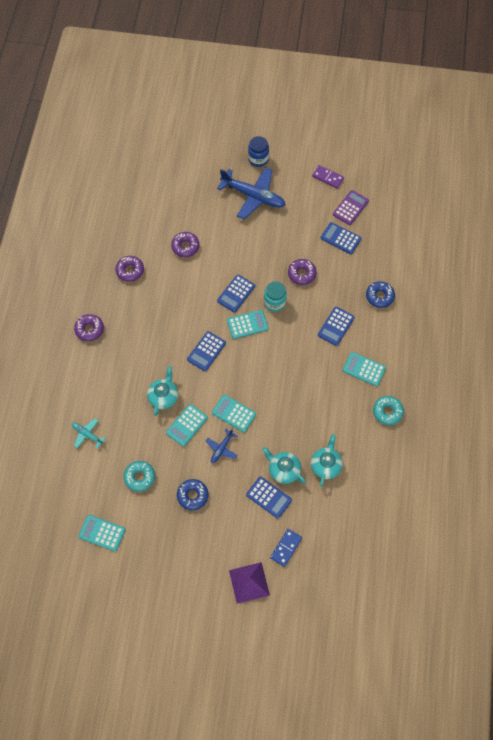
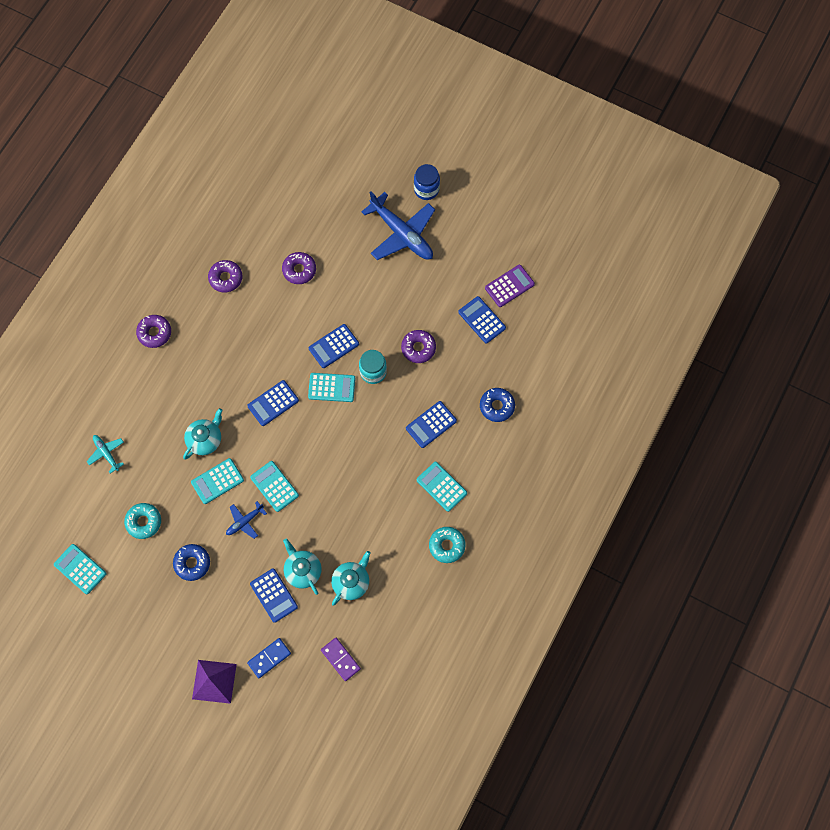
camera: 20 degrees right, 5 degrees up
purple domino [312,165,344,189] -> purple domino moved to [321,638,361,681]

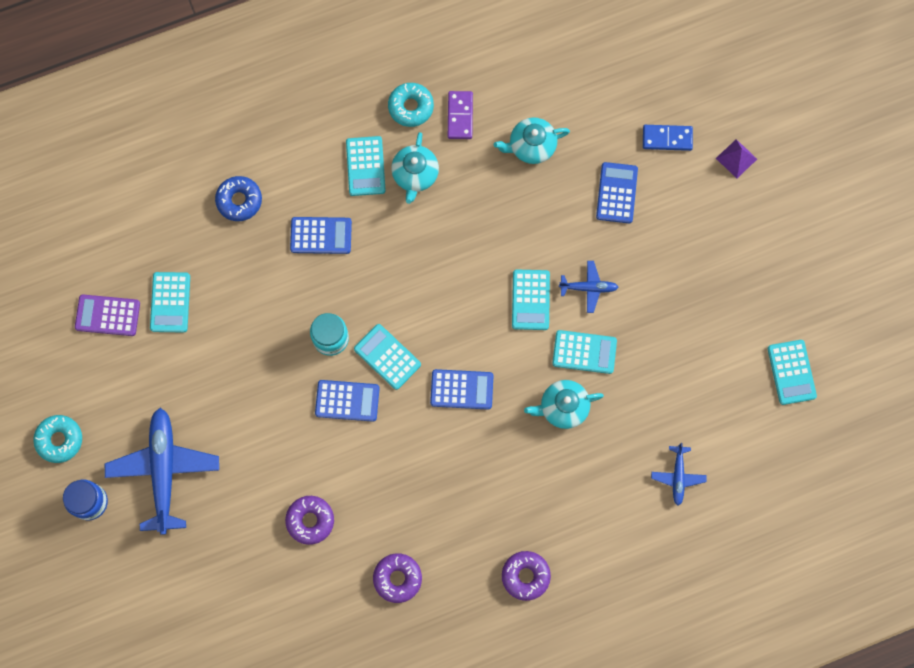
camera: 140 degrees left, 5 degrees up
turquoise plane [86,435,124,474] -> blue plane [651,443,707,506]
turquoise donut [124,503,161,539] -> turquoise donut moved to [33,415,82,463]
blue donut [173,544,210,581] -> none
purple pyramid [192,660,237,704] -> purple pyramid [716,139,757,178], size x0.62
turquoise teapot [283,538,322,595] -> turquoise teapot moved to [391,132,439,204]
purple domino [321,638,361,681] -> purple domino moved to [448,91,473,139]
purple donut [401,330,436,363] -> none
blue calculator [458,296,506,344] -> turquoise calculator [150,272,190,333]

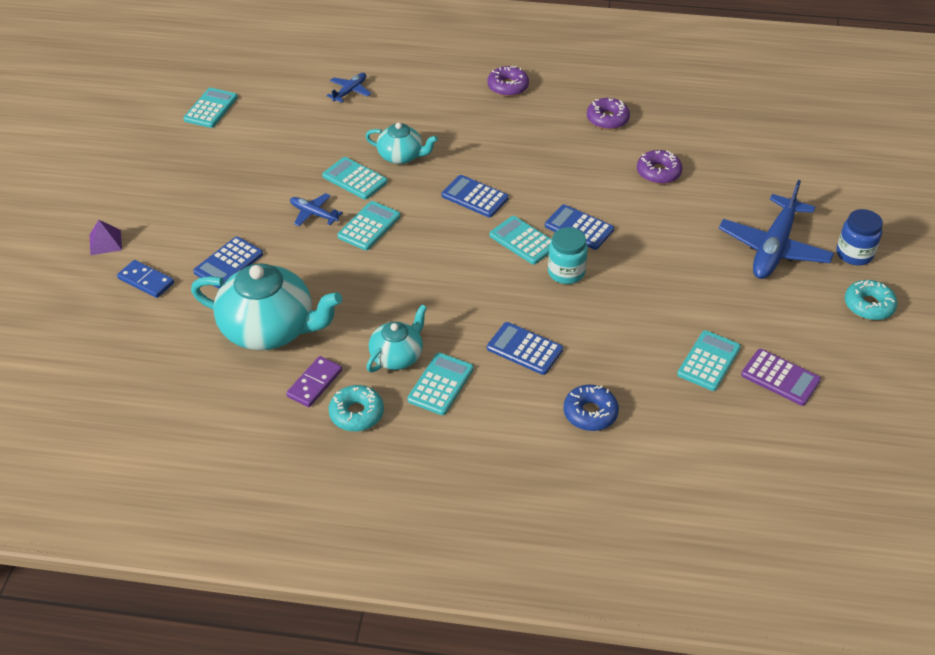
camera: 150 degrees left, 30 degrees down
turquoise calculator [354,324,421,390] -> turquoise calculator turned 150 degrees clockwise [489,216,552,265]
turquoise teapot [494,117,570,164] -> turquoise teapot [191,263,342,350], size x1.82

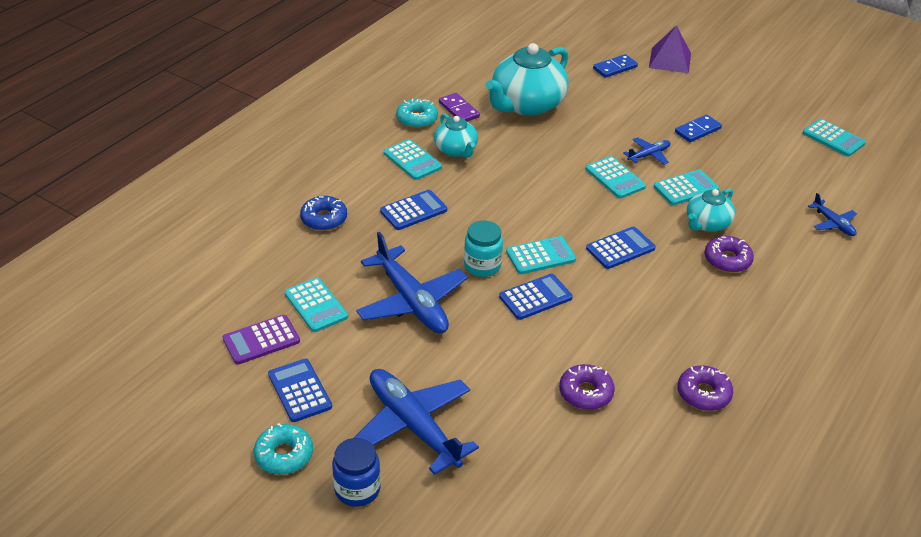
camera: 115 degrees right, 5 degrees down
purple pyramid [90,220,122,255] -> purple pyramid [649,25,691,73], size x1.61
blue calculator [193,237,263,289] -> blue calculator moved to [268,359,332,422]
purple donut [487,66,529,97] -> purple donut moved to [704,236,754,273]
none -> blue plane [356,232,468,333]
none -> blue domino [675,115,722,142]

